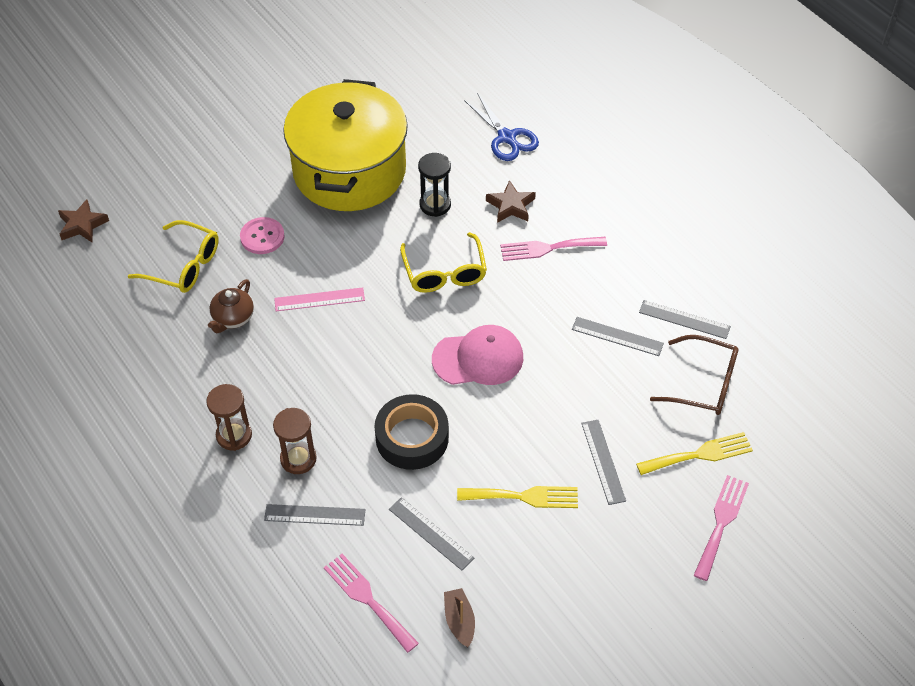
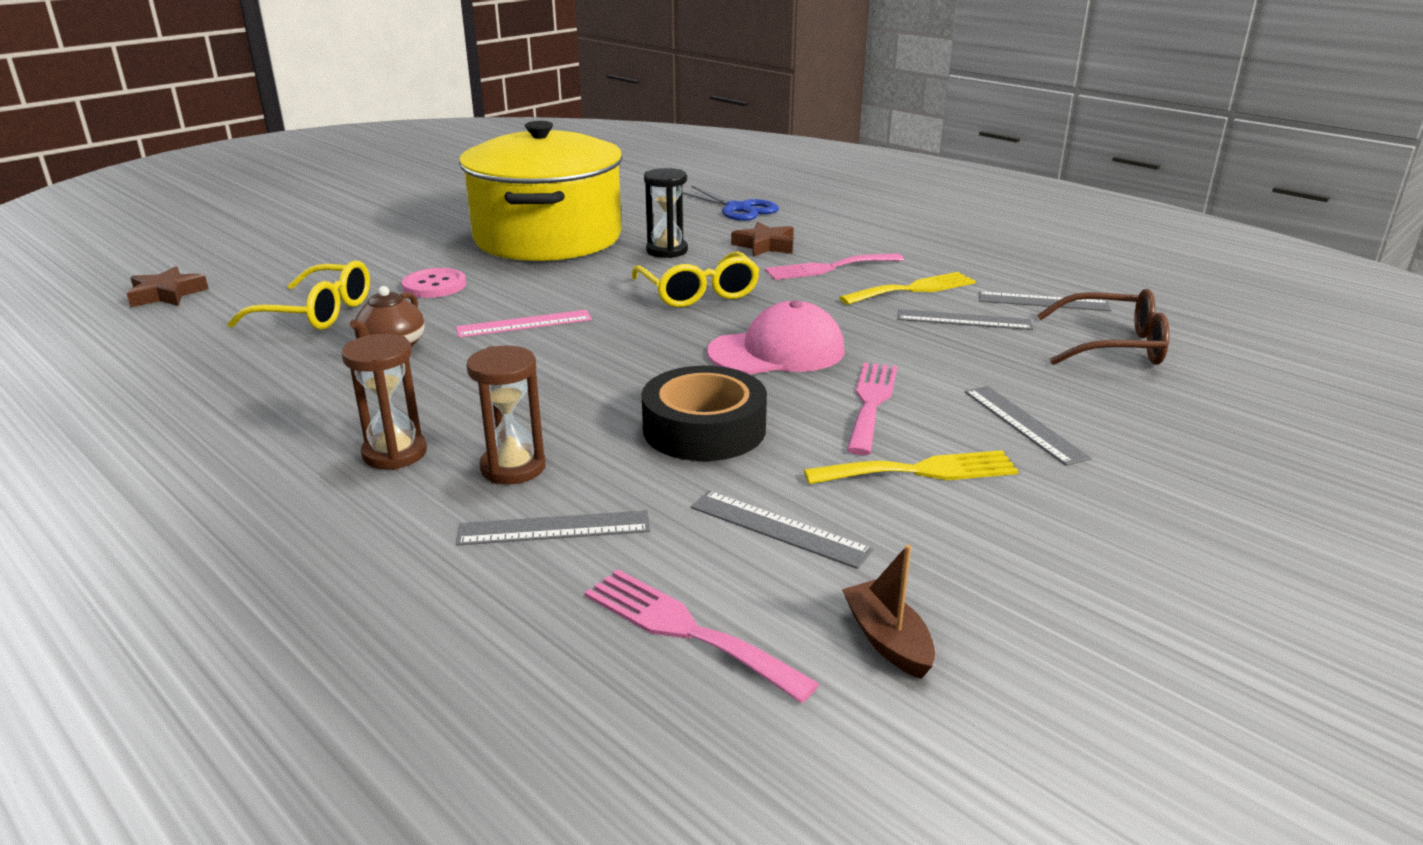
camera: 10 degrees left, 25 degrees down
yellow fork [636,432,753,475] -> yellow fork moved to [839,272,976,305]
pink fork [693,475,749,581] -> pink fork moved to [847,362,897,455]

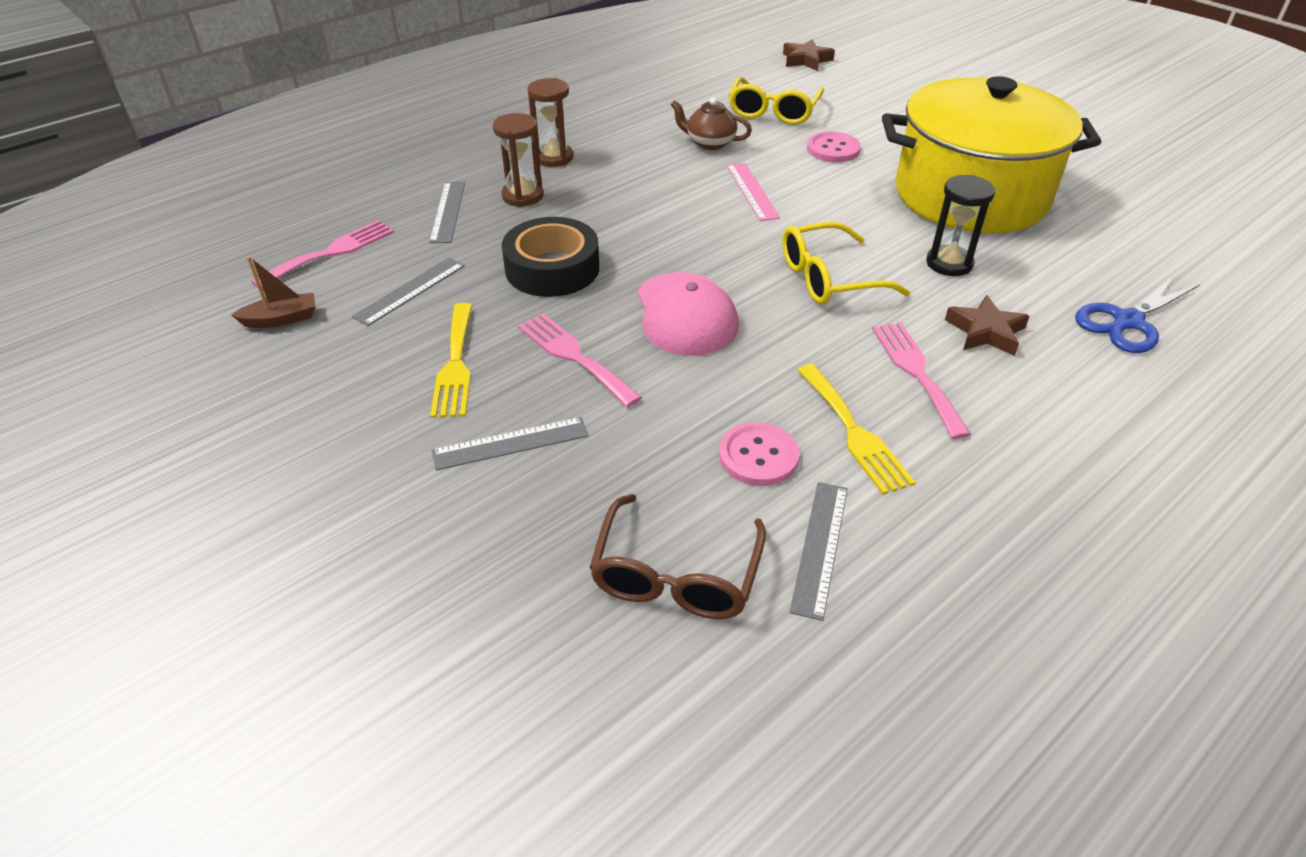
camera: 95 degrees right, 15 degrees up
pink fork [847,362,897,455] -> pink fork turned 150 degrees counterclockwise [518,313,642,407]
grey ruler [897,309,1033,330] -> pink button [719,422,800,486]

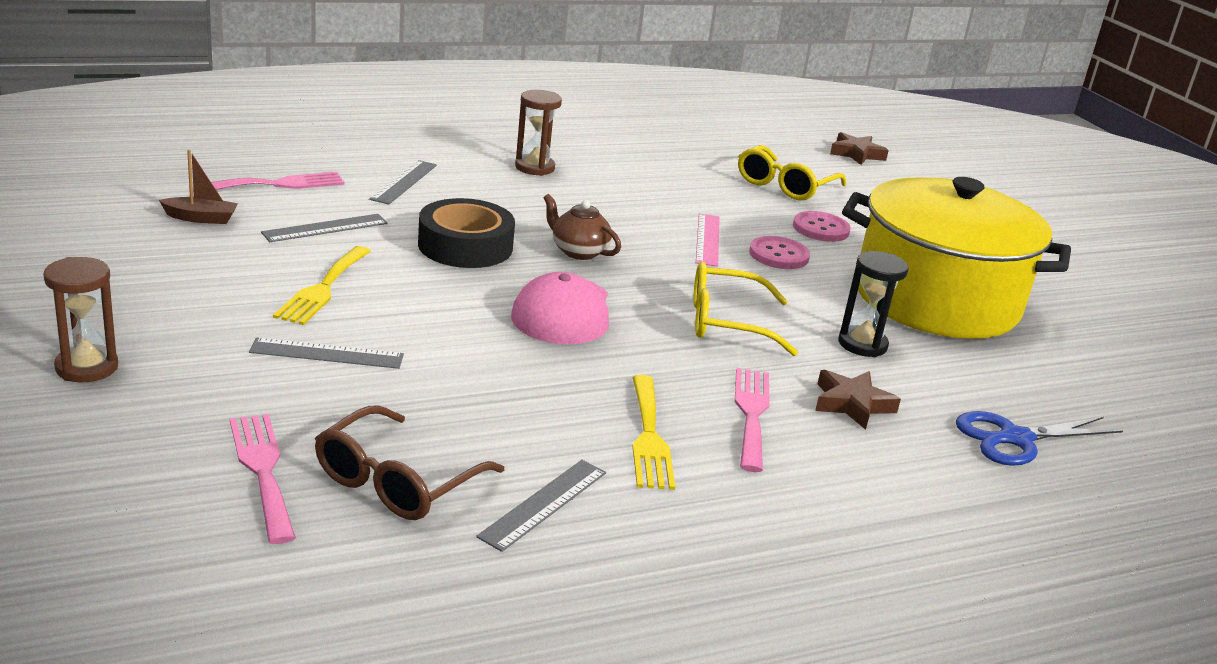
camera: 15 degrees right, 15 degrees down
brown hourglass [493,113,544,207] -> brown hourglass moved to [43,257,118,382]
pink fork [518,313,642,407] -> pink fork moved to [230,414,296,544]
brown teapot [671,97,752,150] -> brown teapot moved to [543,194,621,260]
pink button [719,422,800,486] -> pink button moved to [749,236,810,269]

